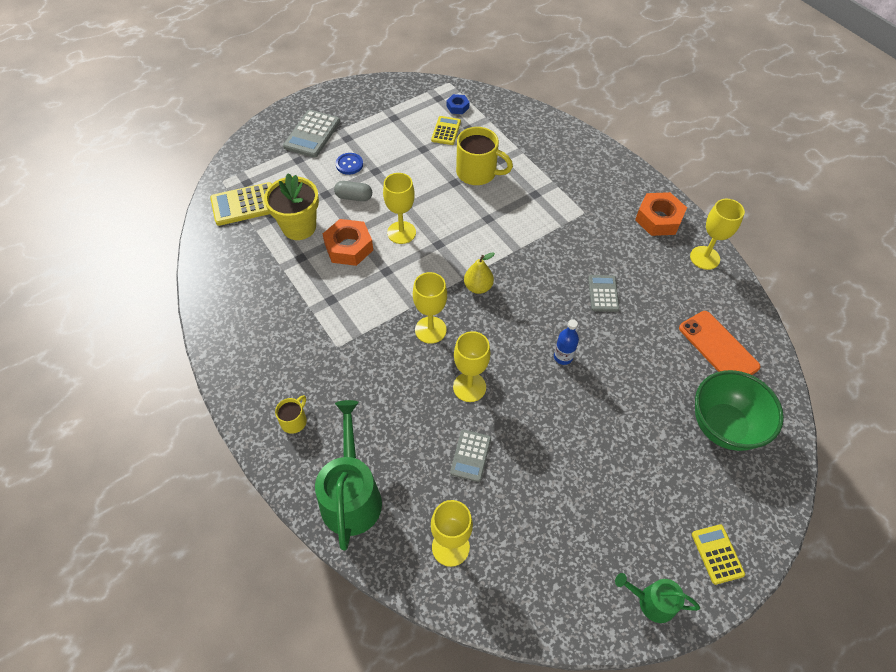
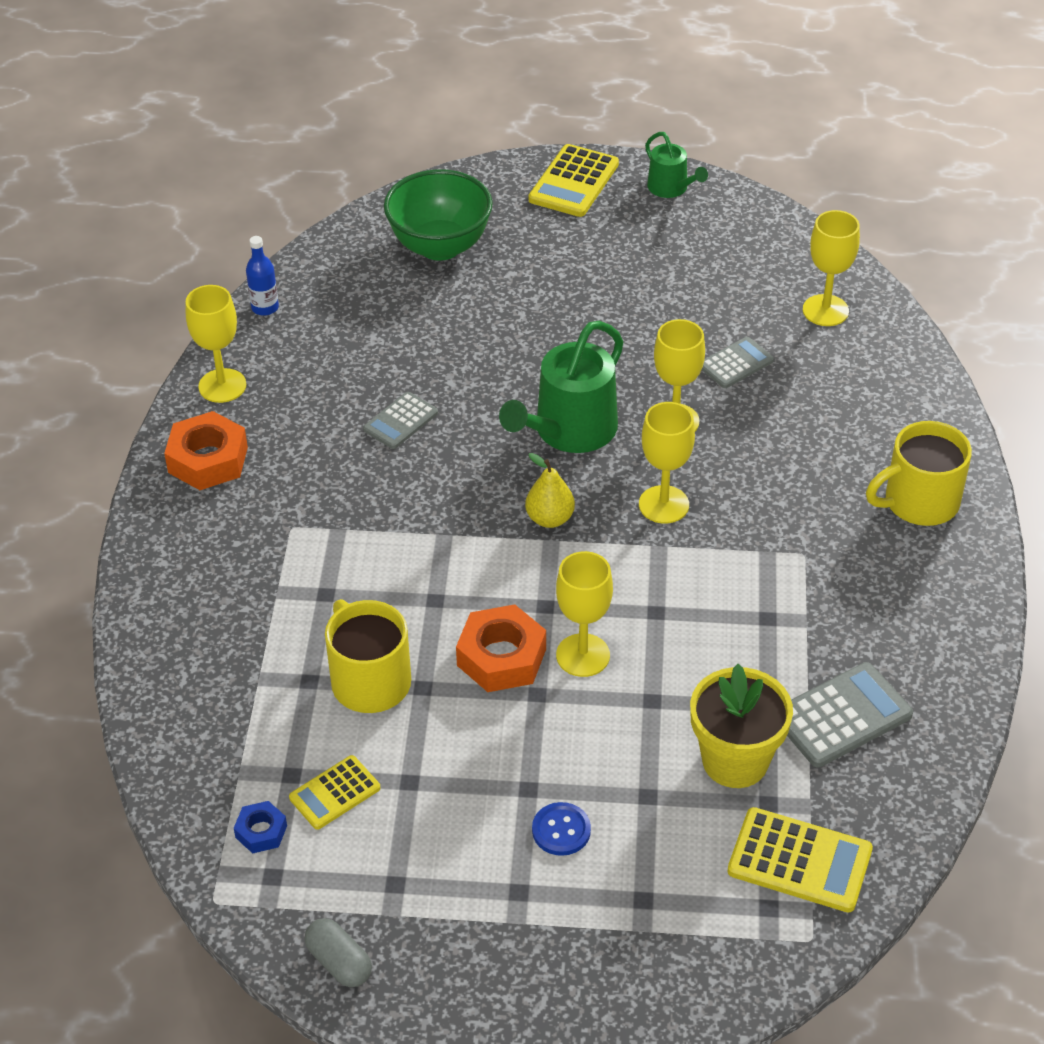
camera: 140 degrees left, 10 degrees down
yellow mug [275,395,307,434] -> yellow mug [866,421,972,526], size x1.92
grey calculator [283,110,340,158] -> grey calculator moved to [787,662,913,768]
green watering can [315,400,382,551] -> green watering can moved to [499,321,623,453]
orange nut [323,219,373,266] -> orange nut moved to [456,604,546,692]
grey capsule [334,181,372,201] -> grey capsule moved to [305,918,372,987]
blue bottle [554,319,579,365] -> blue bottle moved to [246,236,279,316]
orange phone [679,311,761,375] -> none
yellow calculator [692,524,745,585] -> yellow calculator [528,144,619,217], size x1.58

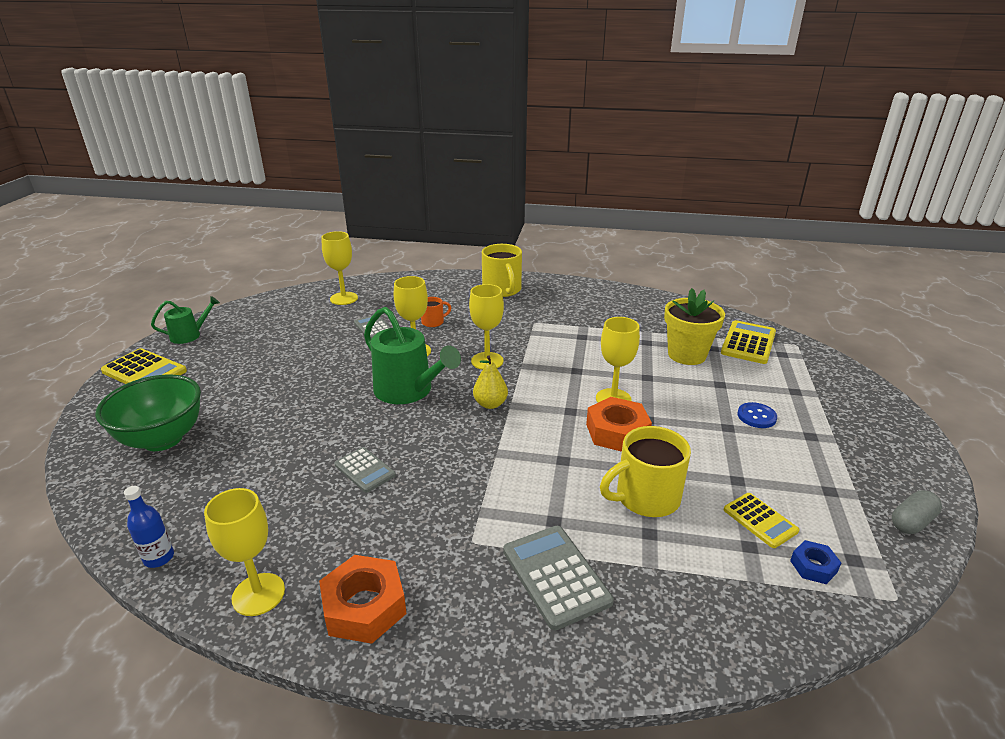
camera: 85 degrees left, 15 degrees down
grey calculator [787,662,913,768] -> grey calculator moved to [503,526,614,630]
none -> orange mug [421,297,451,327]

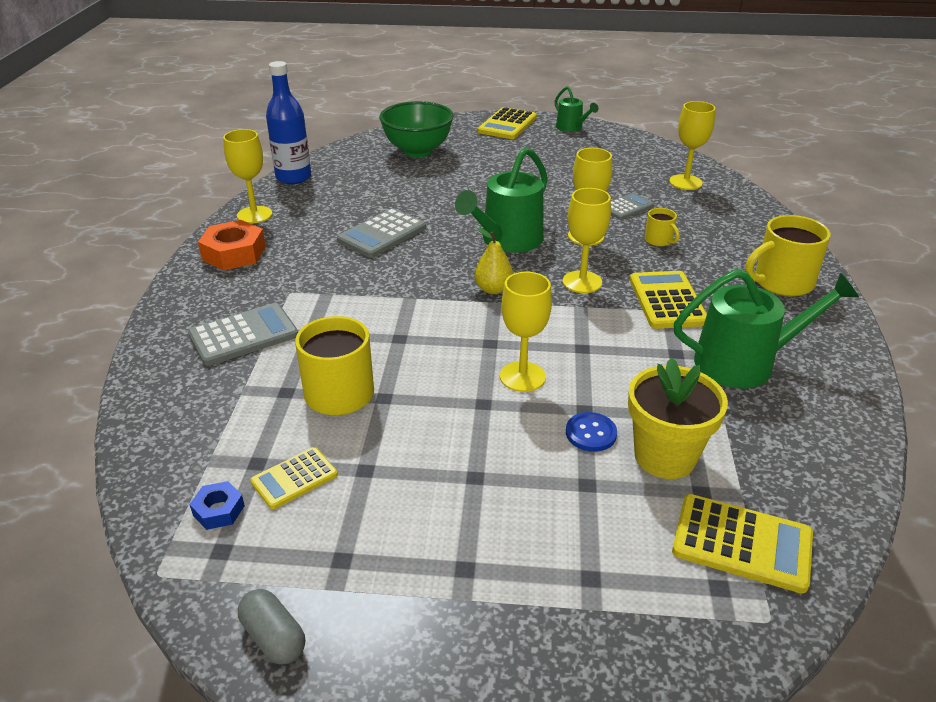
camera: 85 degrees right, 5 degrees up
blue bottle [124,486,174,568] -> blue bottle [266,61,311,184], size x1.84
grey calculator [335,447,396,493] -> grey calculator [337,208,426,258], size x1.58
orange mug [421,297,451,327] -> yellow mug [644,208,680,246]
orange nut [586,397,652,452] -> none
blue button [737,402,777,428] -> blue button moved to [566,412,617,452]
none -> yellow calculator [630,271,707,329]
none -> green watering can [674,269,859,388]

